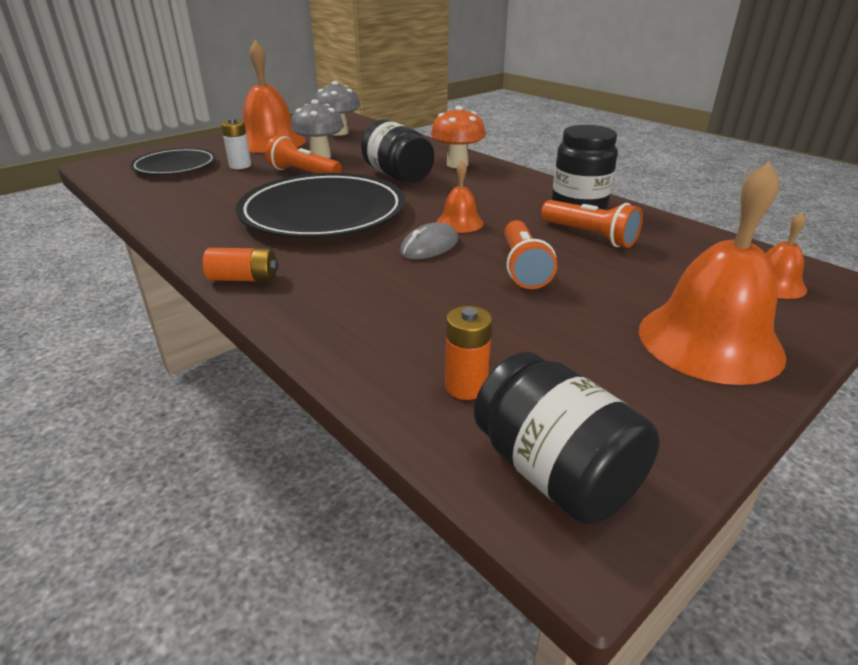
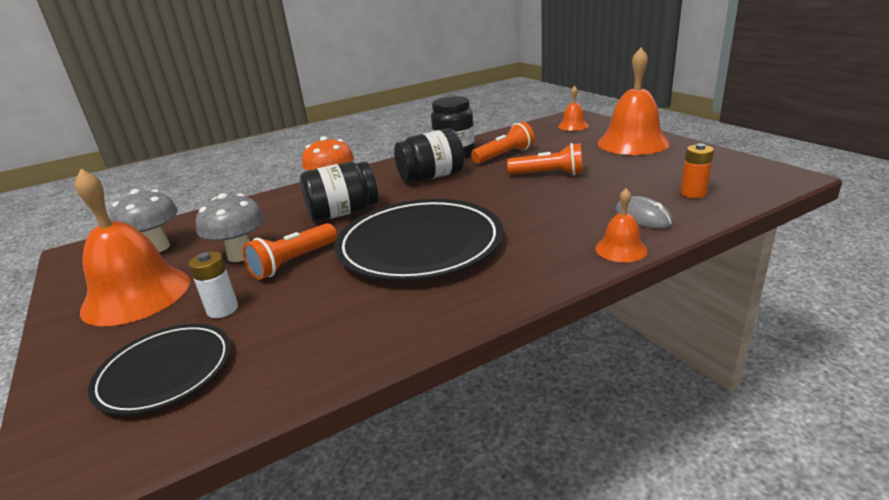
camera: 75 degrees left, 5 degrees down
orange battery [203,248,278,282] -> none
grey mouse [400,222,458,259] -> grey mouse moved to [615,196,673,229]
orange bell [437,161,484,233] -> orange bell moved to [595,188,648,262]
black jar [474,352,660,524] -> black jar moved to [394,128,465,182]

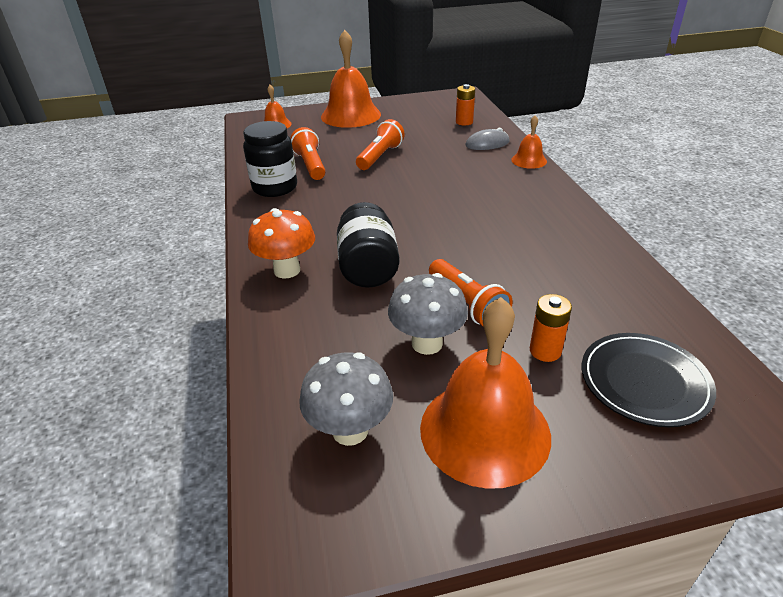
camera: 75 degrees left, 10 degrees up
white battery [189,252,238,318] -> orange battery [530,294,572,362]
black plate [334,199,503,281] -> none
black jar [394,128,465,182] -> none

